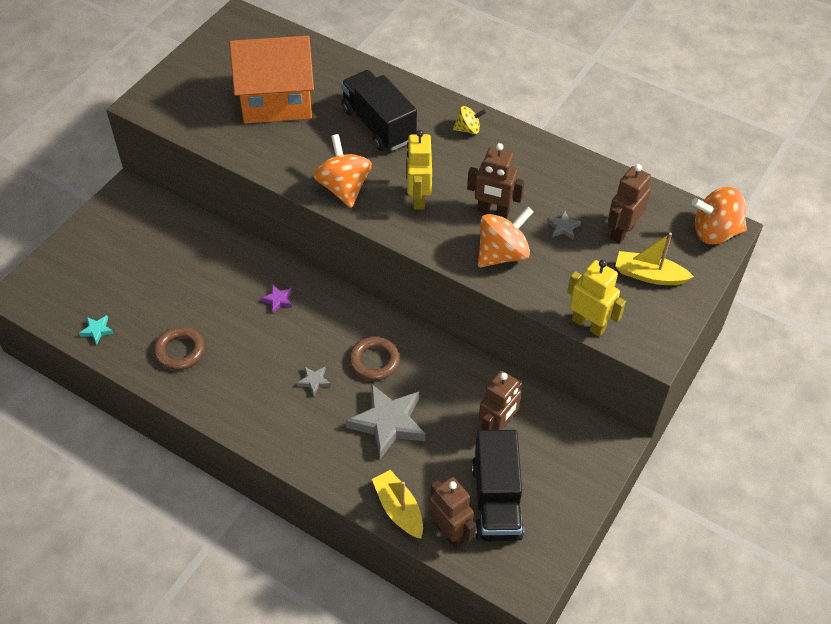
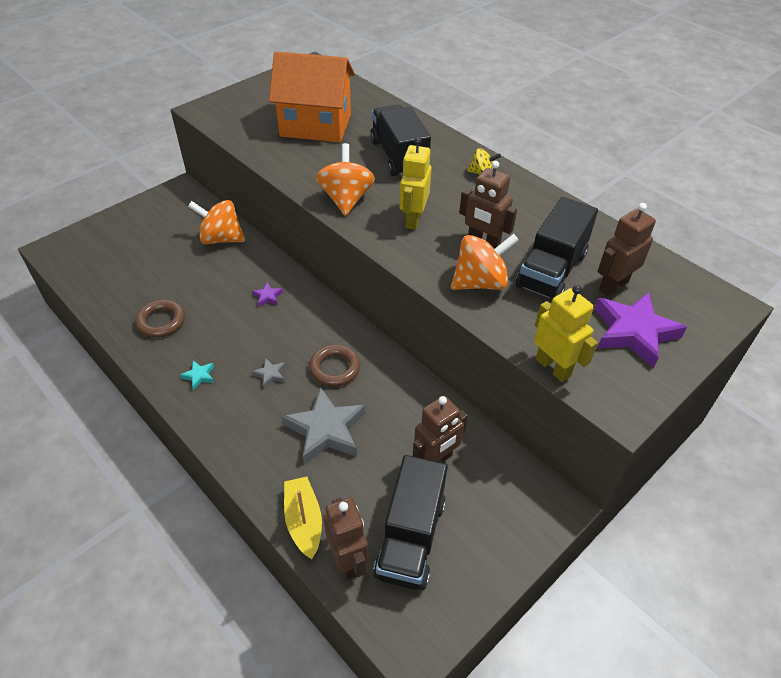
camera: 15 degrees right, 5 degrees down
turquoise star [79,315,114,345] -> turquoise star moved to [180,361,214,390]
grey star [547,211,581,239] -> black truck [516,197,598,300]
yellow boat [615,233,694,285] -> purple star [594,292,687,368]
orange spinning top [692,187,747,244] -> orange spinning top moved to [188,200,245,244]

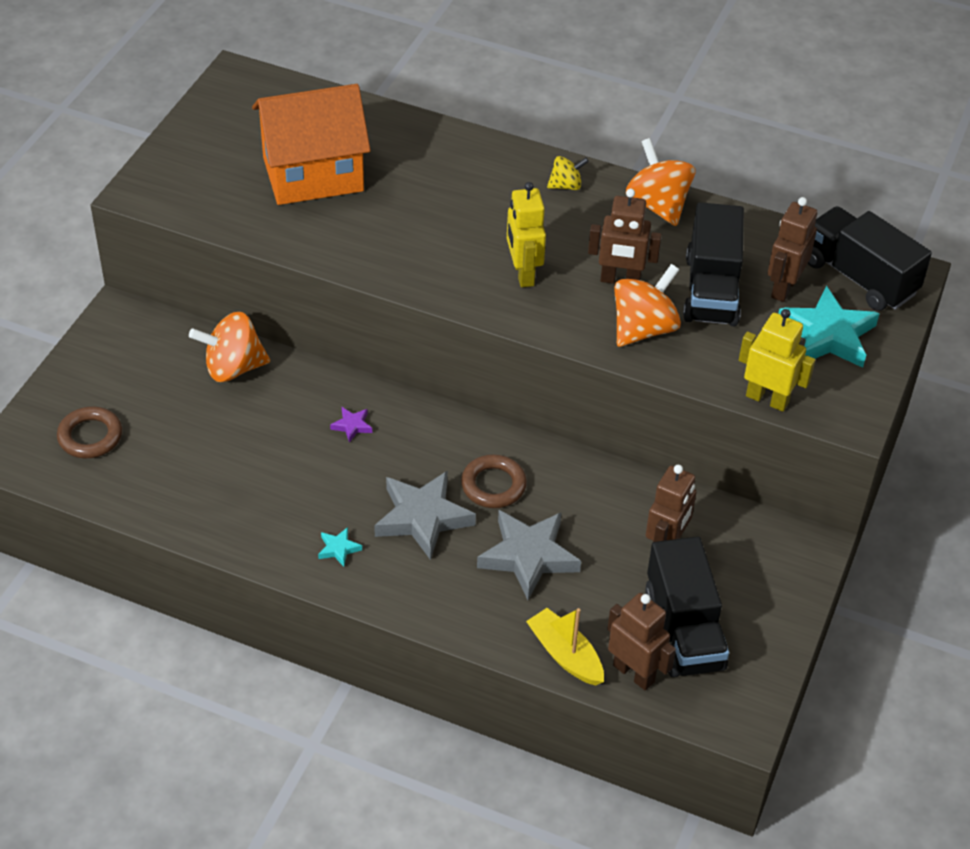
camera: 25 degrees left, 0 degrees up
brown ring [135,300,185,338] -> brown ring moved to [57,406,122,458]
grey star [252,358,286,388] -> grey star [374,471,476,560], size x2.30
orange spinning top [316,143,375,216] -> orange spinning top moved to [626,138,695,226]
black truck [370,105,431,177] -> black truck moved to [808,206,932,311]
purple star [594,292,687,368] -> turquoise star [778,286,880,368]

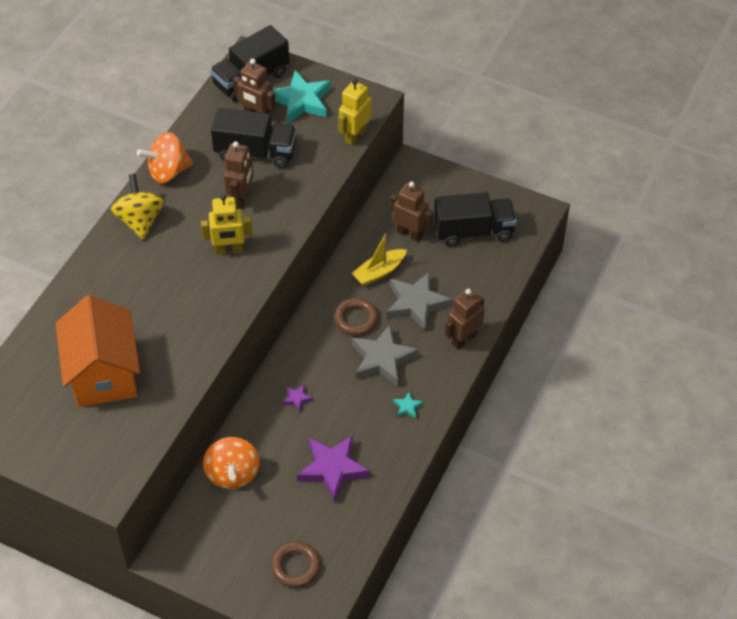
camera: 85 degrees left, 5 degrees up
yellow boat [526,608,604,686] -> yellow boat moved to [352,234,407,286]
yellow spinning top [547,156,589,190] -> yellow spinning top [111,174,164,240], size x1.82
brown robot [607,593,676,690] -> brown robot moved to [445,288,485,350]
orange spinning top [614,264,681,347] -> none
none -> purple star [297,435,370,502]

